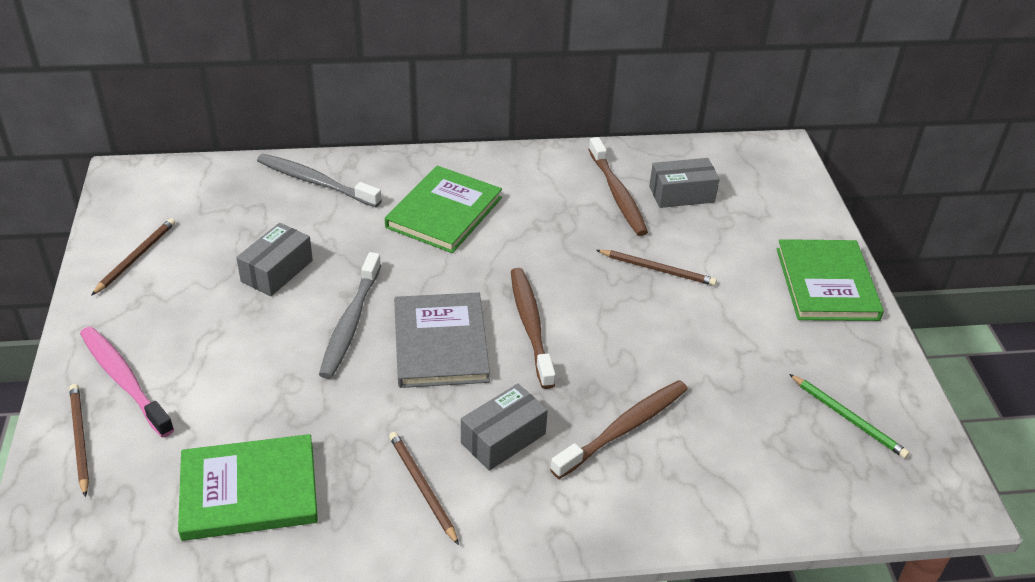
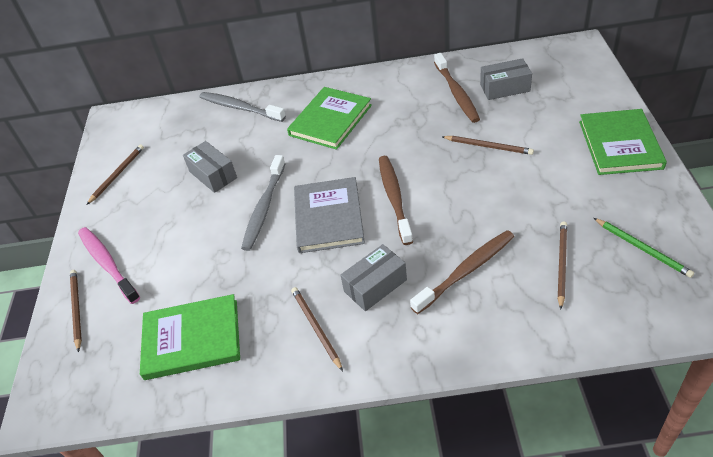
camera: 10 degrees right, 5 degrees up
grey box [236,223,313,296] -> grey box turned 75 degrees counterclockwise [183,141,237,193]
none -> brown pencil [558,221,567,309]

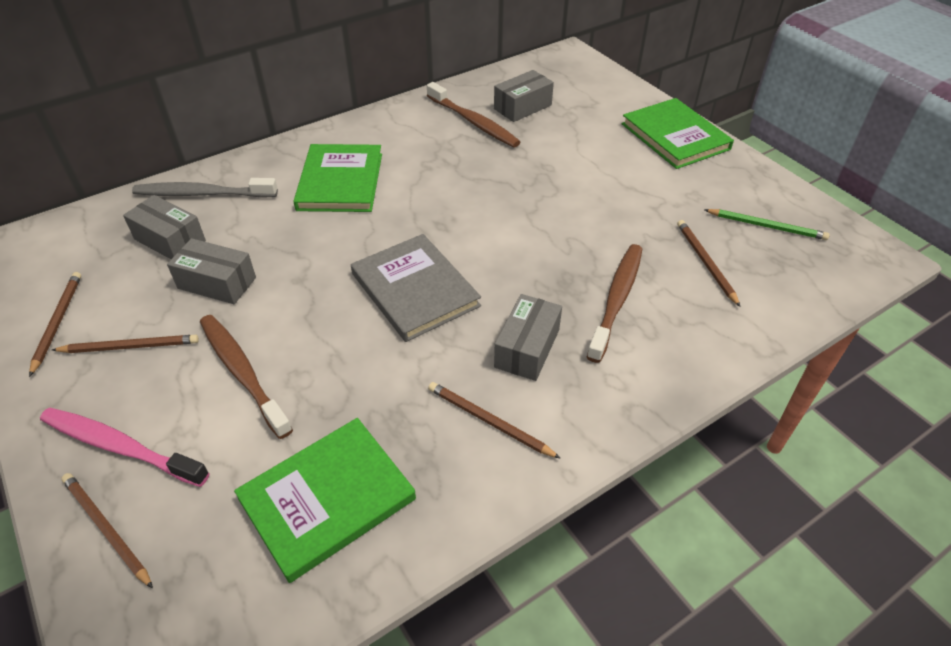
camera: 35 degrees left, 0 degrees up
grey toothbrush [241,155,286,251] -> none
brown toothbrush [379,156,413,245] -> brown toothbrush moved to [200,315,293,439]
brown pencil [441,136,534,155] -> brown pencil moved to [52,335,199,353]
none -> grey box [123,195,206,259]

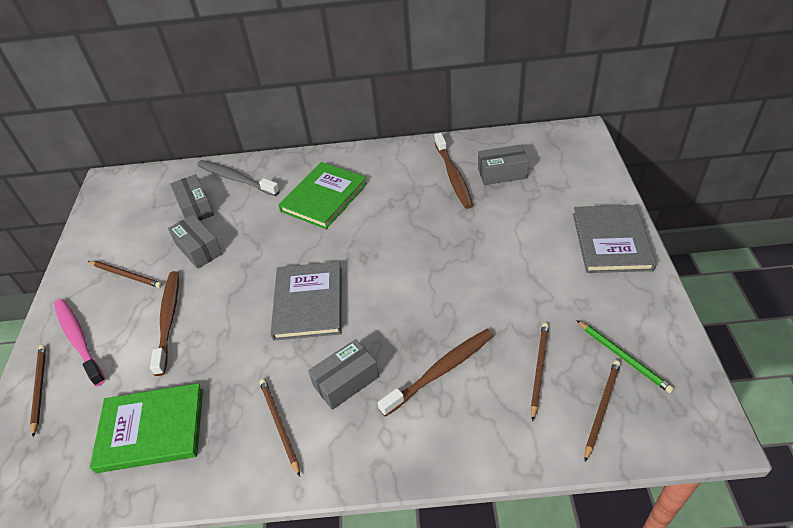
camera: 35 degrees right, 0 degrees up
brown pencil [29,272,81,377] -> brown pencil moved to [585,360,621,462]
green book [622,98,734,169] -> grey book [573,205,656,273]

